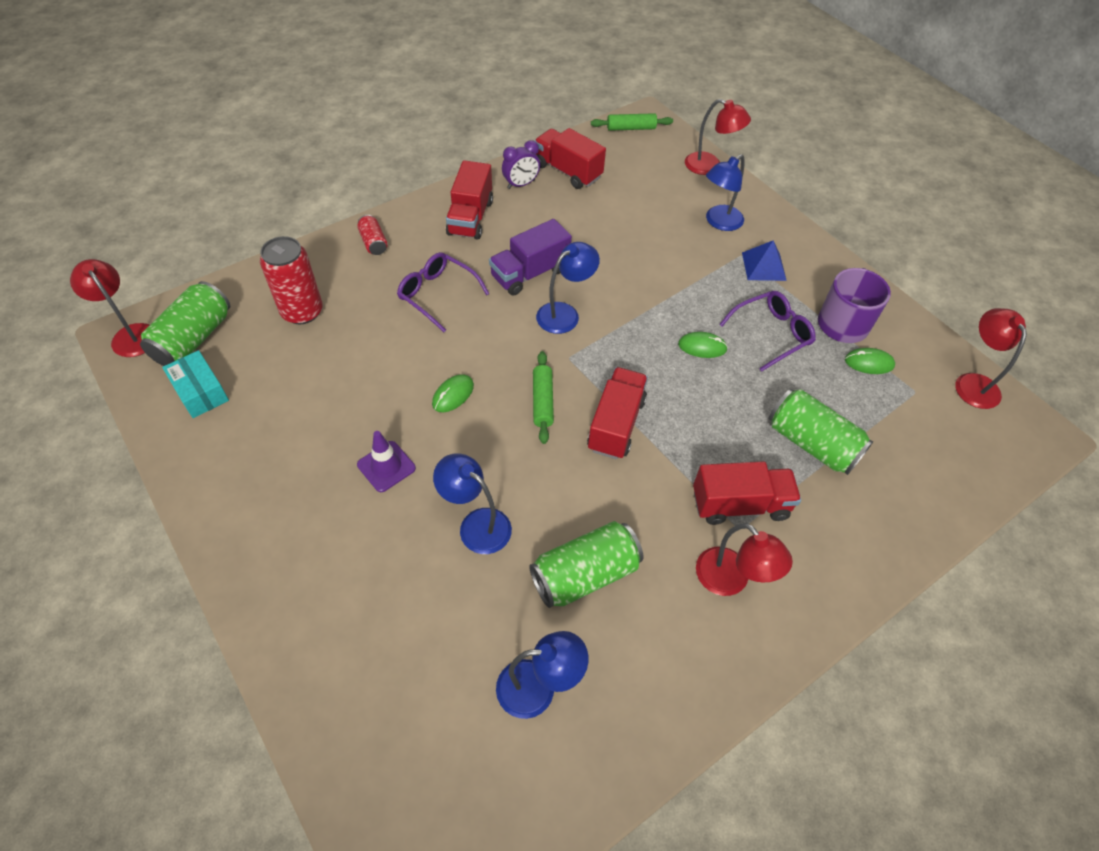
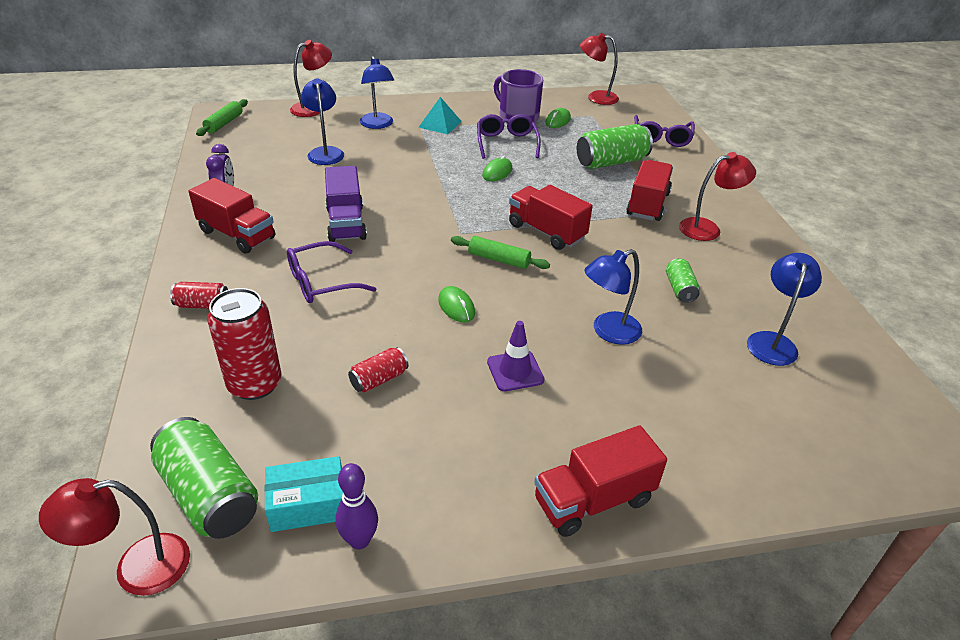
camera: 65 degrees left, 15 degrees down
green can [529,521,643,608] -> green can [666,258,700,303], size x0.53
red truck [534,128,606,189] -> red truck moved to [534,425,667,537]
blue lamp [536,242,600,334] -> blue lamp moved to [301,78,344,165]
blue pyramid [742,240,787,281] -> turquoise pyramid [419,97,462,134]
none -> purple bowling pin [336,463,378,550]
none -> red can [348,347,408,393]
none -> purple glasses [634,115,695,147]

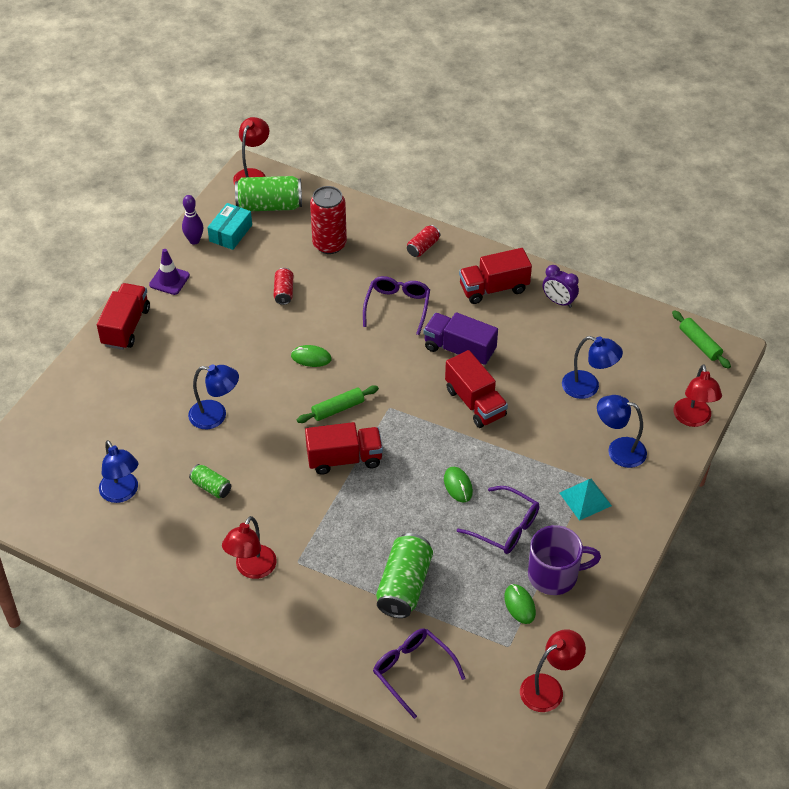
camera: 130 degrees right, 10 degrees up
purple traffic cone [487,321,545,392] -> purple traffic cone moved to [149,249,190,295]
blue lamp [584,249,642,345] -> blue lamp turned 90 degrees clockwise [188,364,239,429]
red truck [626,160,673,221] -> red truck moved to [445,350,508,428]

